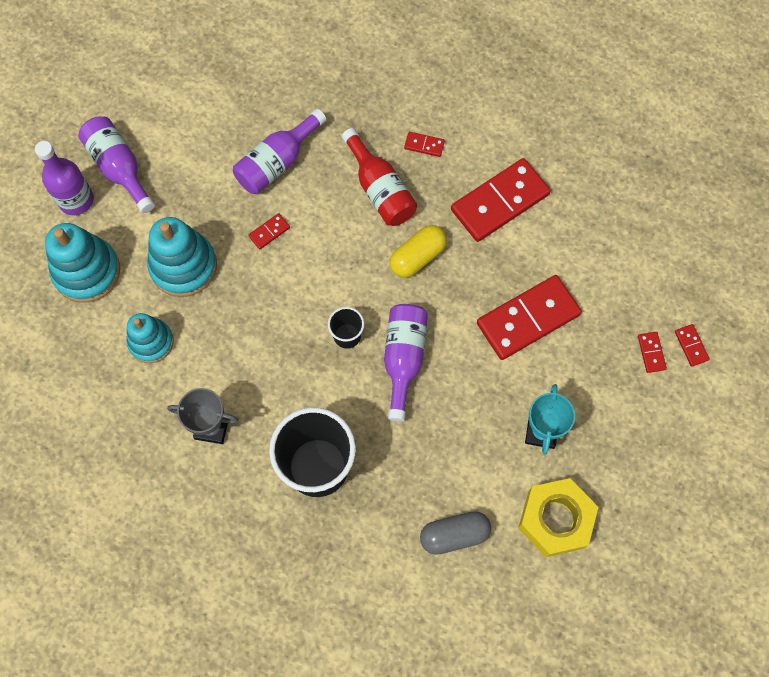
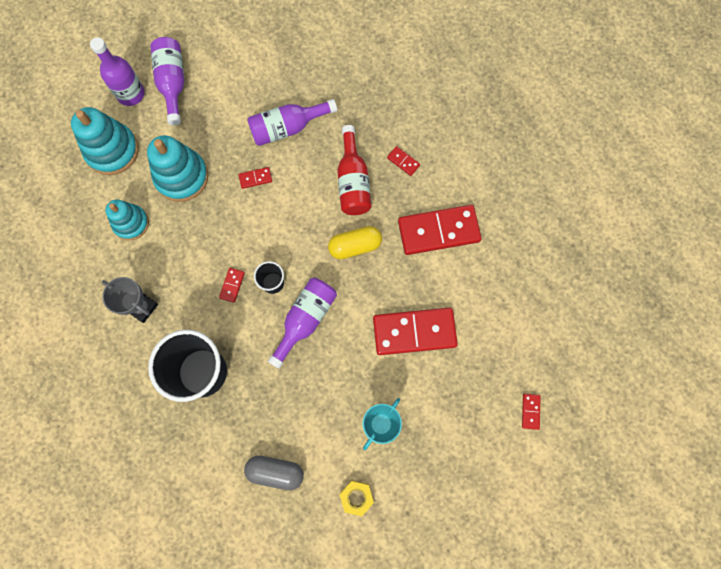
camera: 25 degrees right, 5 degrees up
yellow nut [518,478,598,557] -> yellow nut [340,480,374,516], size x0.54
red domino [638,332,667,373] -> red domino moved to [219,268,245,303]

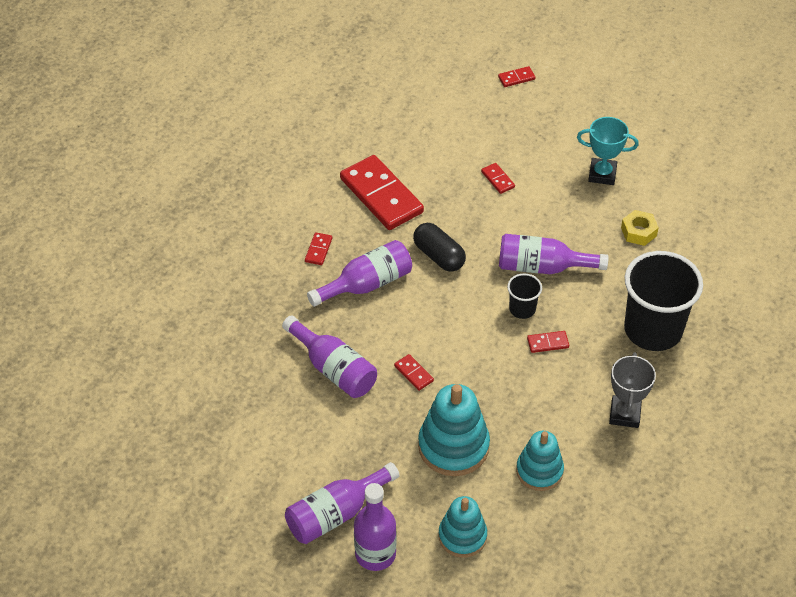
camera: 115 degrees left, 25 degrees down
turquoise stacking toy [71,107,139,175] -> turquoise stacking toy [438,496,487,558], size x0.66
grey capsule [244,456,304,490] -> none
yellow capsule [328,226,382,259] -> black capsule [413,223,466,272]
red bottle [337,125,372,215] -> purple bottle [307,240,412,307]
yellow nut [340,480,374,516] -> yellow nut moved to [621,210,659,246]
red domino [373,308,458,355] -> red domino [481,163,515,194], size x0.41

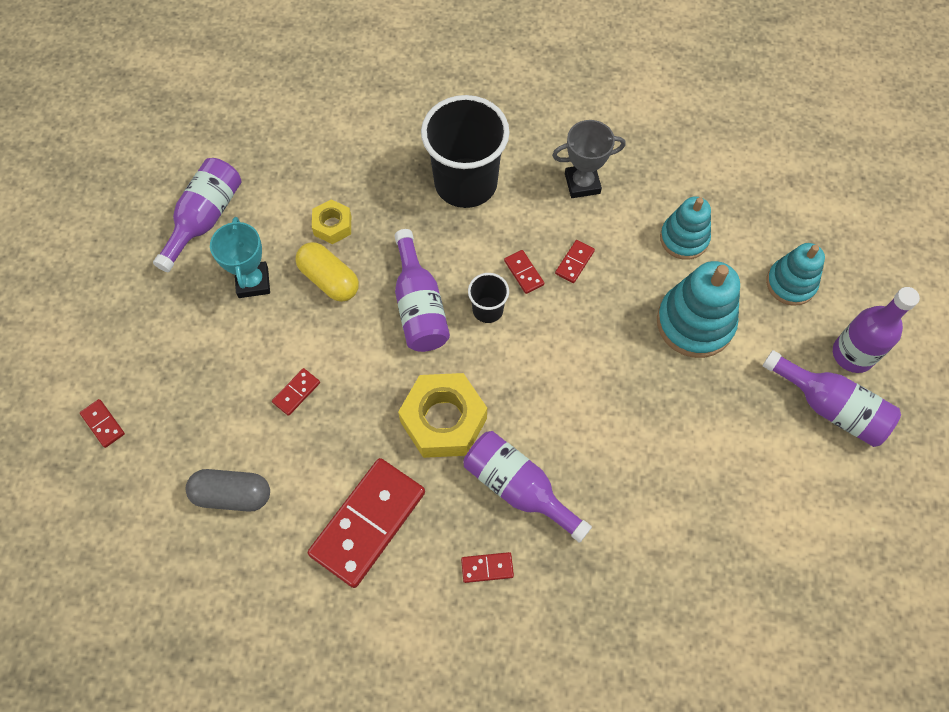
camera: 110 degrees left, 15 degrees up
purple bottle [282,315,377,398] -> purple bottle moved to [153,158,241,272]
red domino [394,354,434,391] -> red domino moved to [555,240,595,283]
black capsule [413,223,466,272] -> yellow nut [398,373,487,458]
none -> grey capsule [186,469,270,512]
none -> yellow capsule [295,242,359,302]

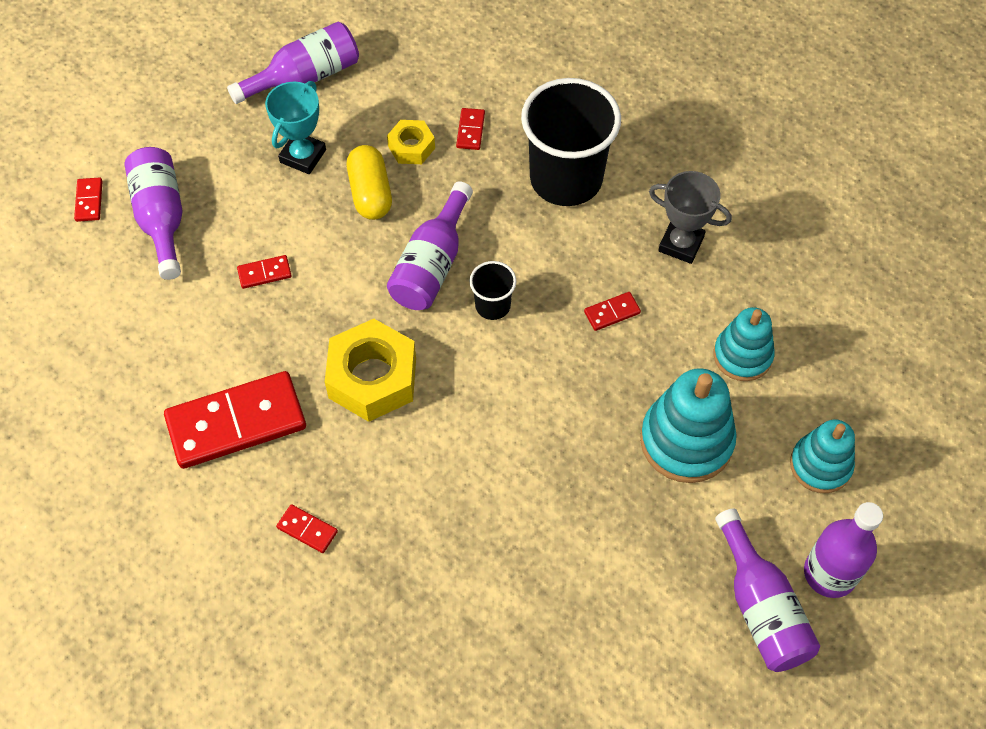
camera: 35 degrees right, 5 degrees down
grey capsule [186,469,270,512] -> none
purple bottle [463,431,592,543] -> purple bottle moved to [125,147,182,280]
red domino [504,250,544,294] -> red domino moved to [456,108,485,150]

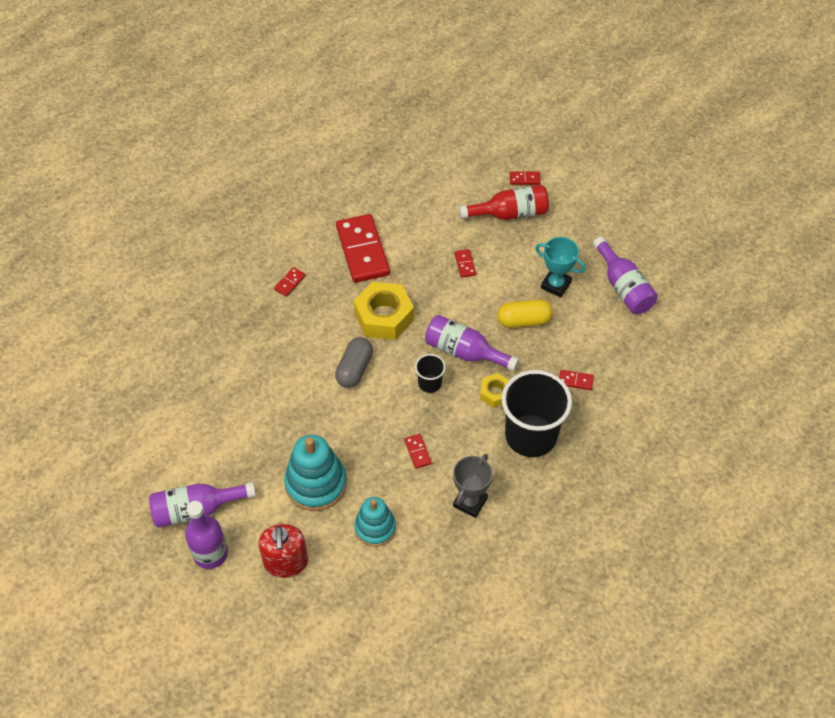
camera: 95 degrees right, 5 degrees down
purple bottle [125,147,182,280] -> red bottle [459,185,549,220]
yellow nut [387,120,435,164] -> yellow nut moved to [480,373,509,408]
turquoise stacking toy [790,419,855,493] -> red soap dispenser [258,524,308,578]
none -> grey capsule [335,337,373,388]

